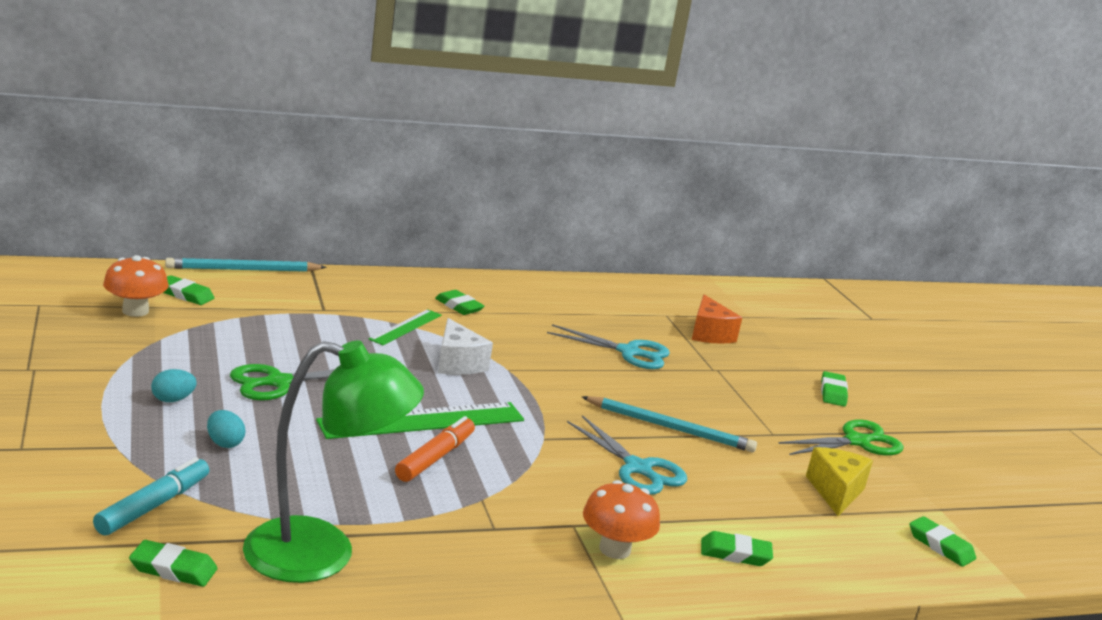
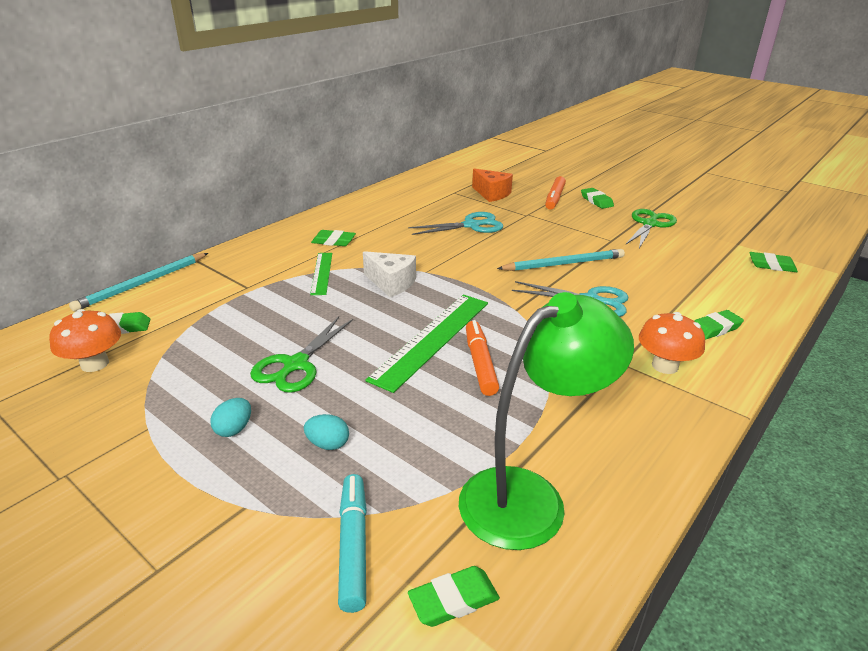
camera: 30 degrees left, 10 degrees up
yellow cheese [806,447,873,516] -> none
none -> orange marker [545,176,566,210]

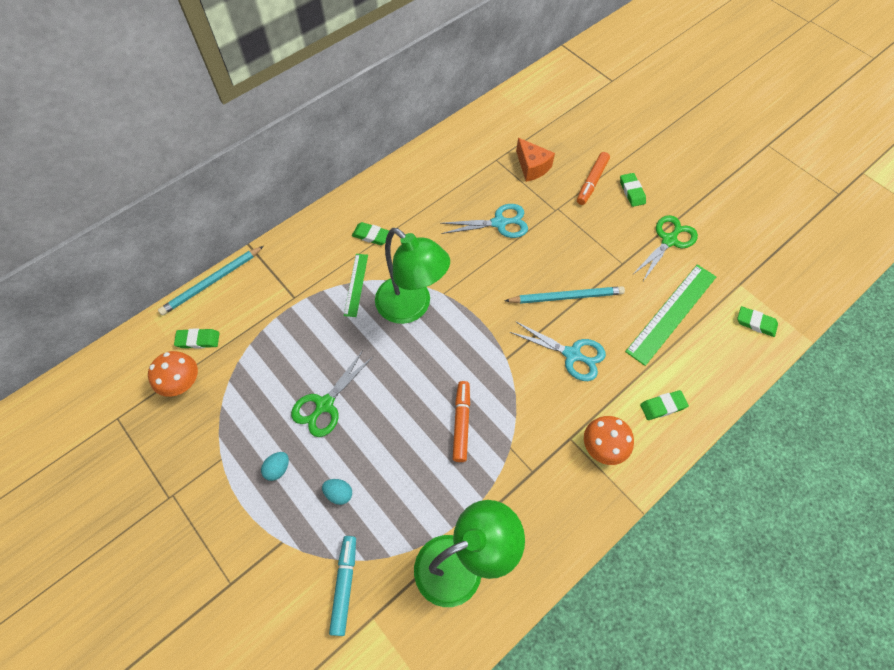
camera: 10 degrees right, 30 degrees up
white cheese [363,251,416,297] -> green lamp [375,228,450,324]
green ruler [365,295,488,393] -> green ruler moved to [625,264,716,366]
green eraser [408,566,500,627] -> none

